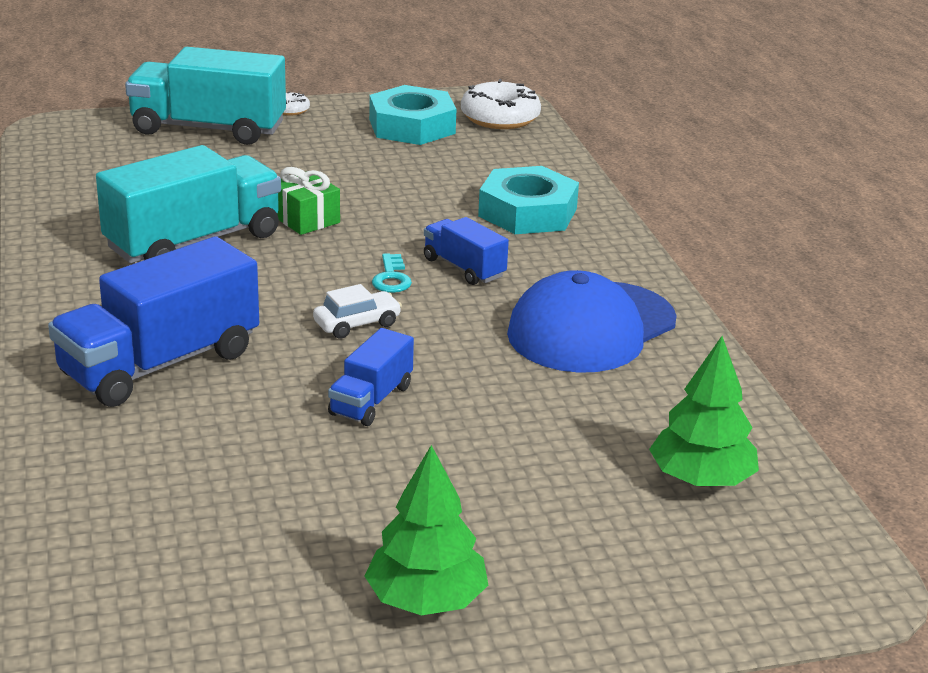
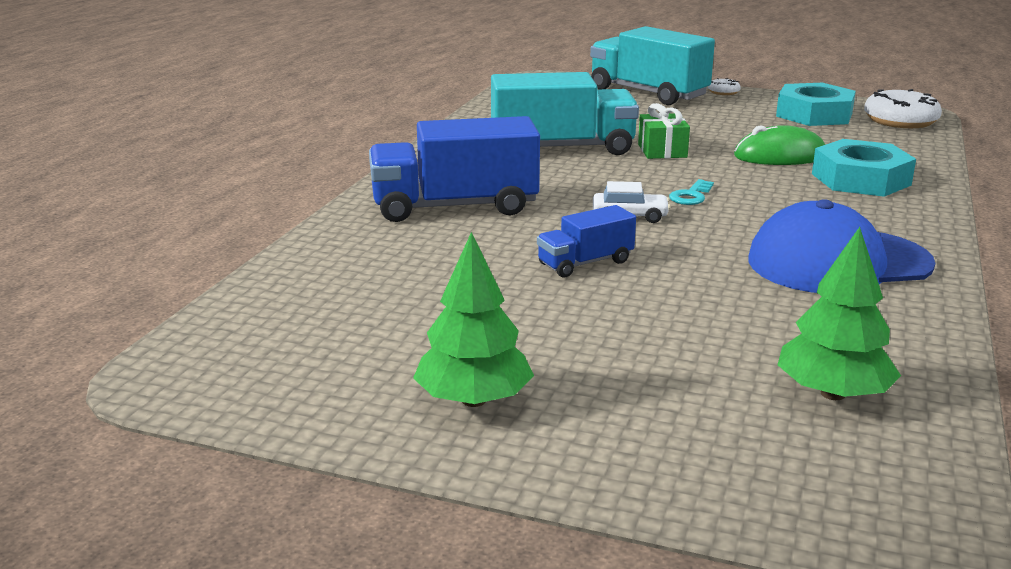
camera: 35 degrees right, 5 degrees down
blue truck [424,217,509,285] -> none
none -> green mouse [734,125,825,165]

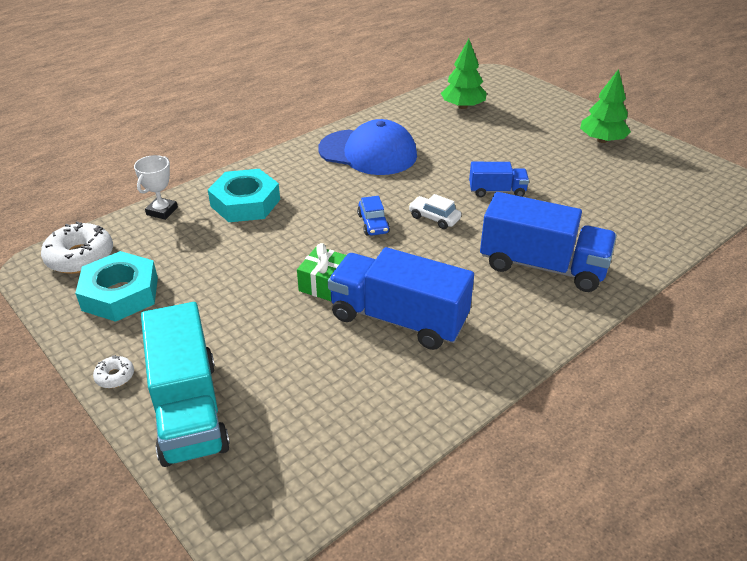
camera: 150 degrees left, 15 degrees up
turquoise truck [491,72,639,155] -> blue truck [328,247,474,350]
turquoise key [669,179,714,205] -> blue car [357,196,390,235]
green mouse [734,125,825,165] -> none
none -> white trophy [134,155,178,220]

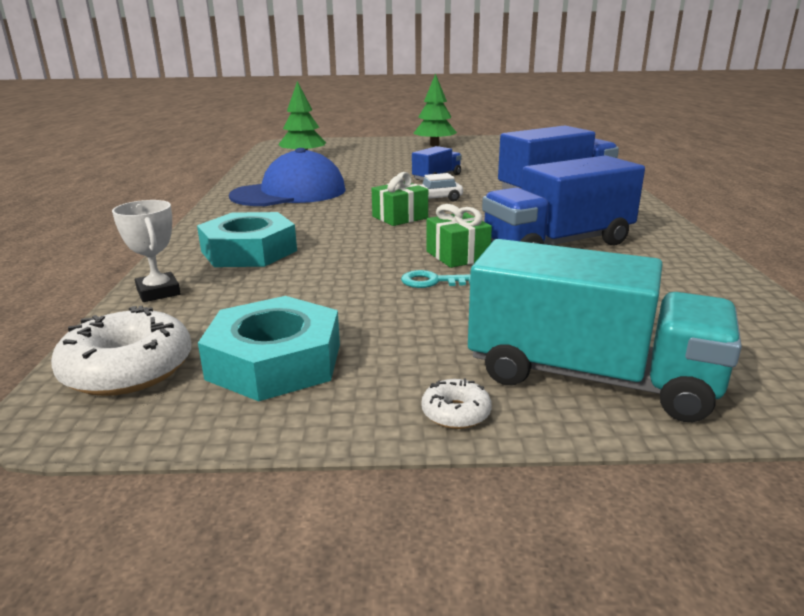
camera: 50 degrees left, 15 degrees down
blue car [357,196,390,235] -> green gift [371,172,428,226]
none -> turquoise key [401,270,470,288]

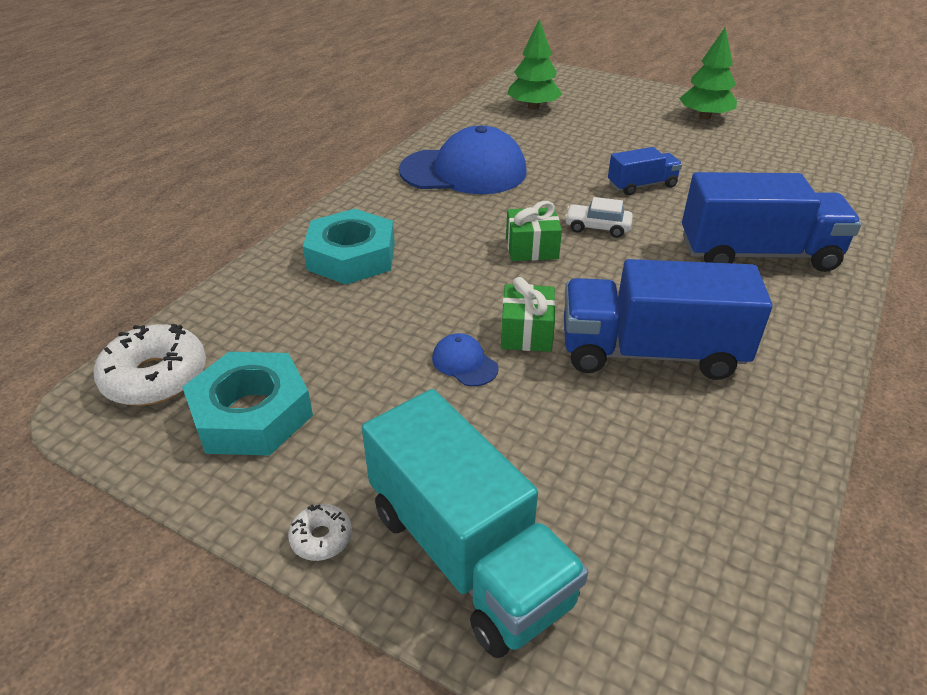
camera: 30 degrees right, 15 degrees up
white trophy [112,200,181,302] -> none
turquoise key [401,270,470,288] -> blue cap [432,333,499,386]

